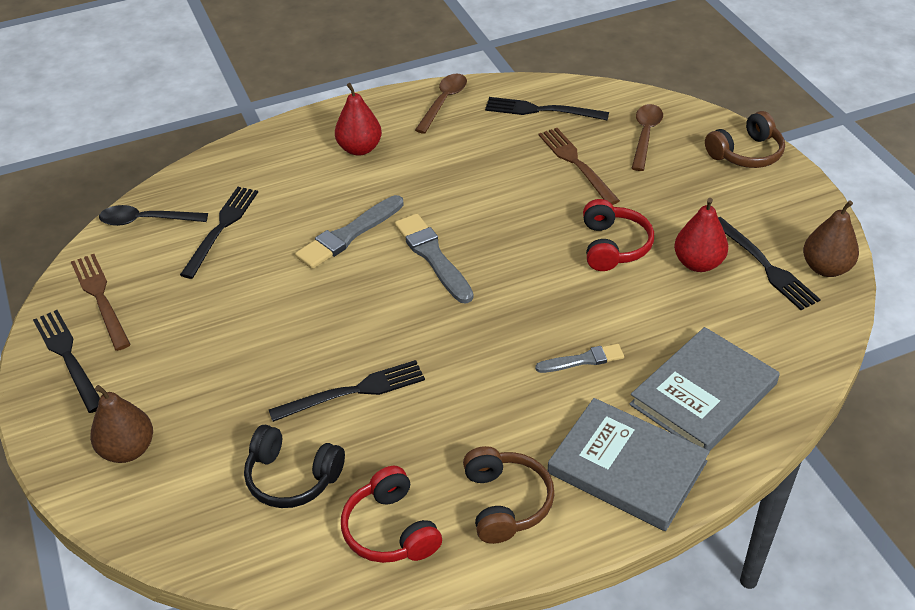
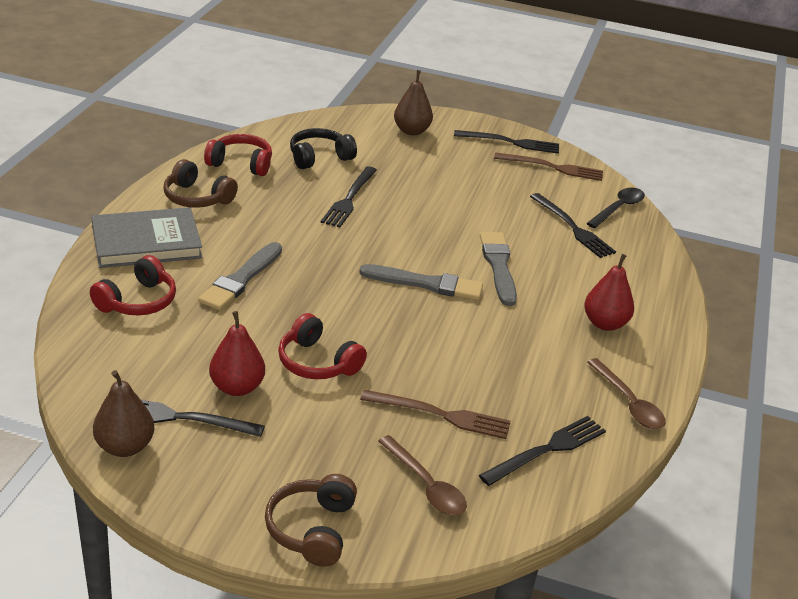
camera: 125 degrees right, 10 degrees down
grey brush [535,344,624,373] -> grey brush [198,242,282,310], size x1.64
grey book [629,327,780,451] -> red headphones [90,255,176,315]

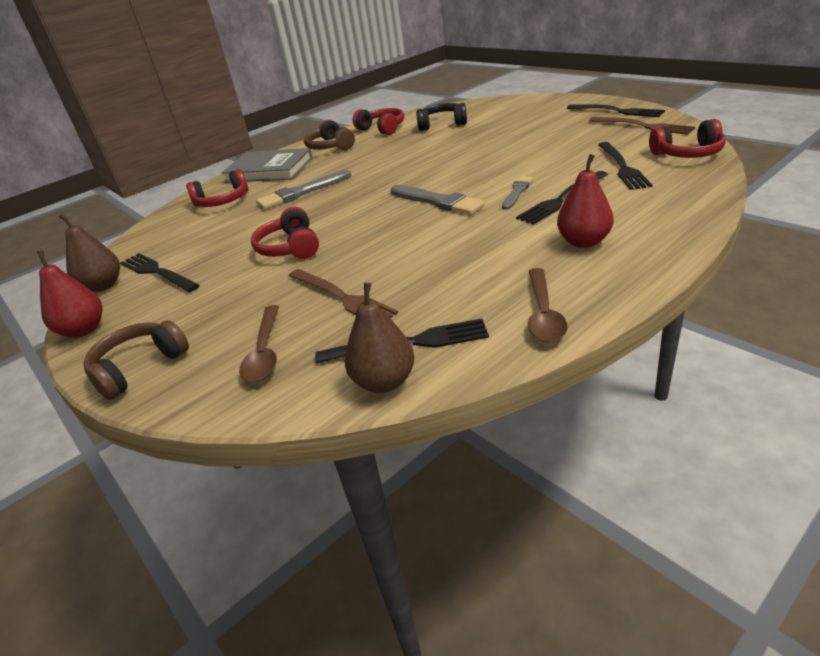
camera: 40 degrees right, 0 degrees up
red pear [209,311,265,396] -> red pear moved to [37,250,103,338]
black fork [321,166,377,228] -> black fork moved to [516,171,608,225]
brown pear [394,70,433,135] -> brown pear moved to [345,282,415,393]
grey brush [480,232,517,306] -> grey brush [502,176,533,210], size x0.61
black spoon [586,188,645,228] -> red headphones [649,119,726,158]

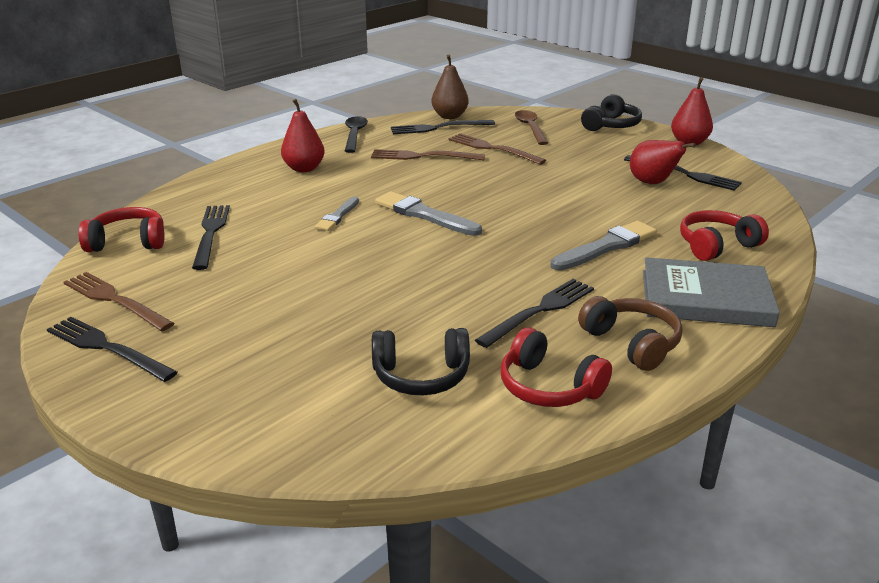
camera: 170 degrees right, 5 degrees down
brown pear [58,213,120,292] -> none
brown headphones [84,320,189,400] -> black headphones [581,94,642,131]
red headphones [251,207,319,259] -> none
black fork [516,171,608,225] -> black fork moved to [475,279,594,348]
brown spoon [528,268,567,342] -> black spoon [345,116,368,153]
none -> brown fork [371,149,485,160]
none -> red pear [630,140,696,184]

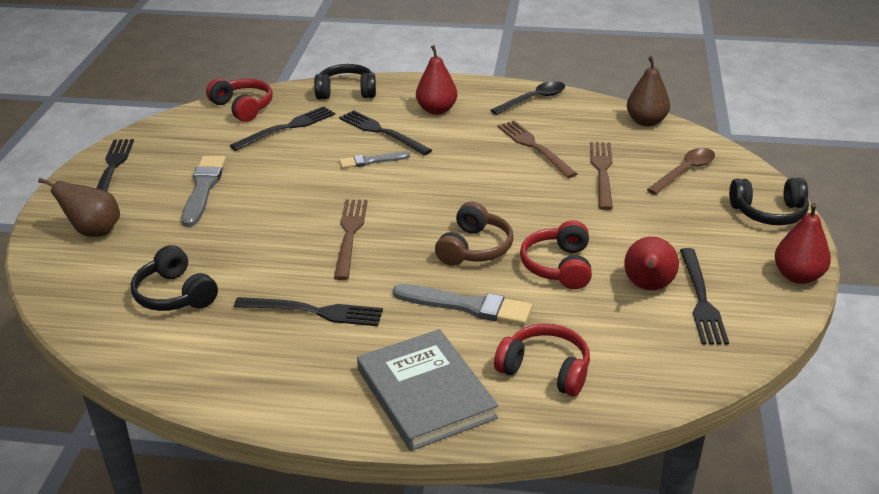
camera: 55 degrees right, 5 degrees up
brown fork [64,272,174,331] -> brown fork moved to [334,200,368,280]
grey brush [375,191,482,236] -> grey brush moved to [181,156,226,227]
black fork [391,120,495,134] -> black fork moved to [339,110,432,155]
red headphones [501,327,612,407] -> red headphones moved to [520,220,592,289]
brown headphones [578,296,682,371] -> brown headphones moved to [435,201,514,266]
none -> brown pear [38,178,120,237]
none -> black headphones [314,64,376,100]

